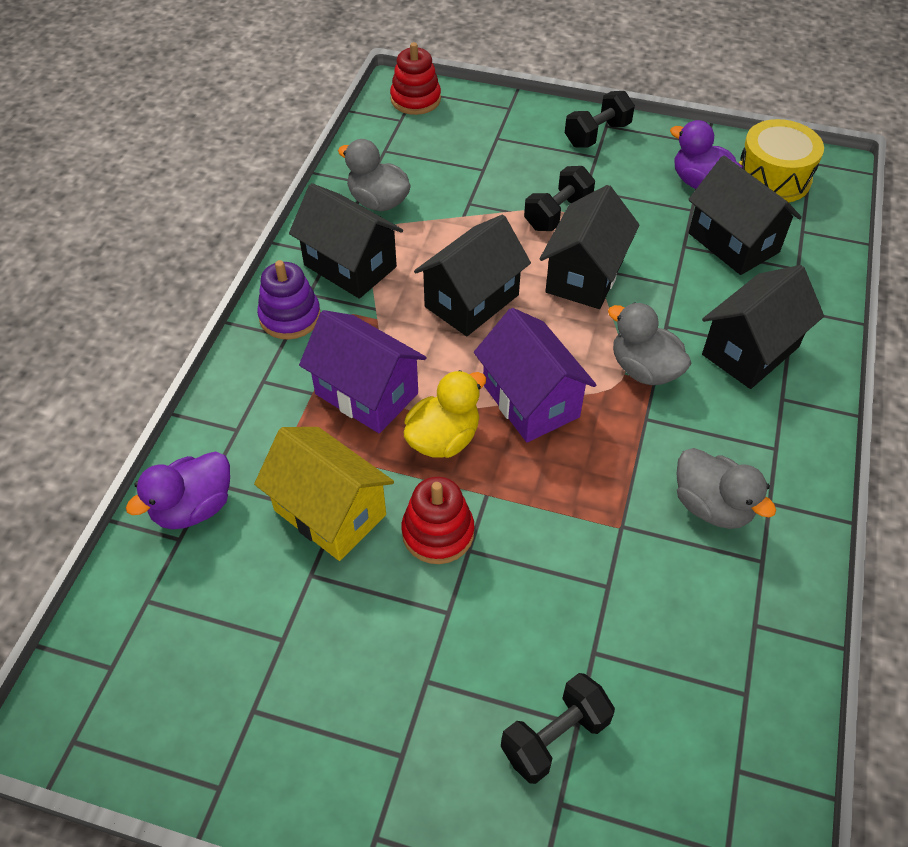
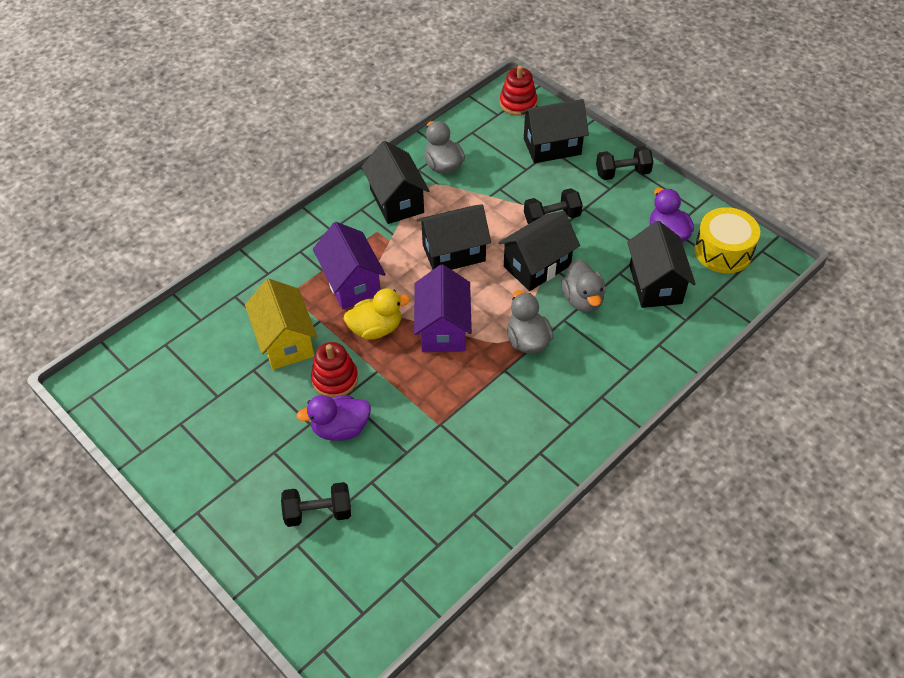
camera: 30 degrees right, 0 degrees up
purple duck [126,451,230,529] -> purple duck moved to [296,395,371,441]
purple stacking toy [257,260,321,340] -> none
grey duck [676,448,776,529] -> grey duck moved to [561,259,606,312]
black house [702,265,824,389] -> black house moved to [521,99,589,163]

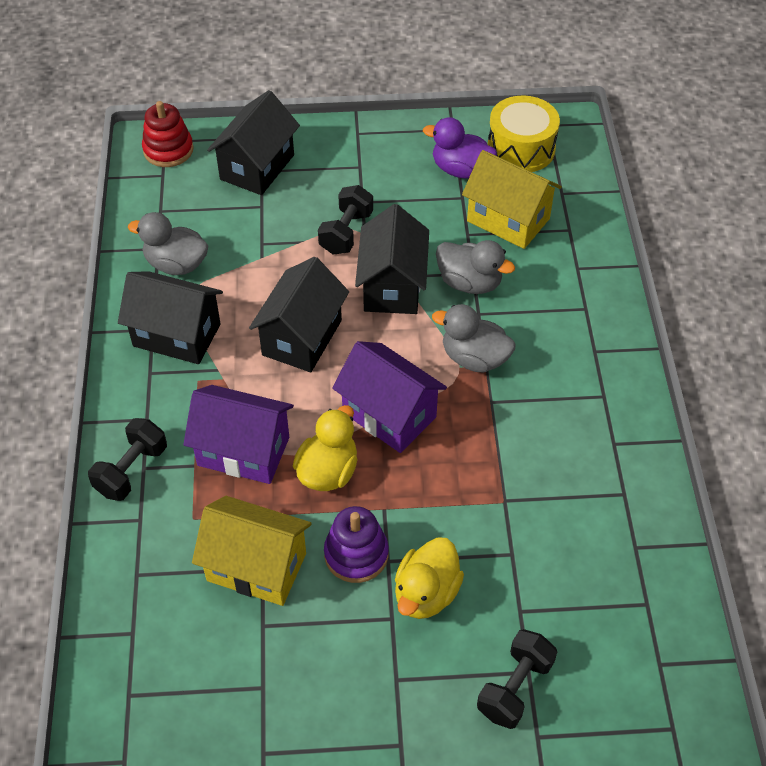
camera: 50 degrees left, 0 degrees up
purple duck [296,395,371,441] -> yellow duck [395,537,464,619]
red stacking toy [311,342,358,398] -> purple stacking toy [324,506,389,583]
black dumbbell [596,146,653,180] -> black dumbbell moved to [88,418,167,501]
black house [627,221,696,308] -> yellow house [462,150,562,249]

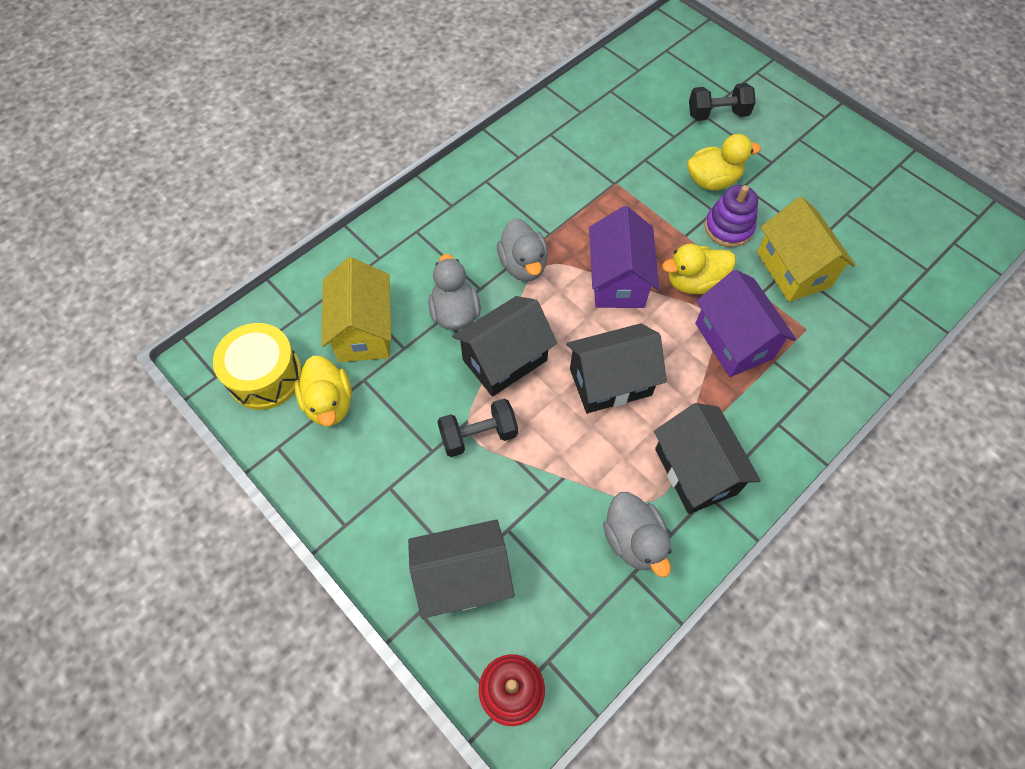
camera: 130 degrees left, 10 degrees up
black dumbbell [88,418,167,501] -> none
purple duck [423,117,497,179] -> yellow duck [295,356,352,426]

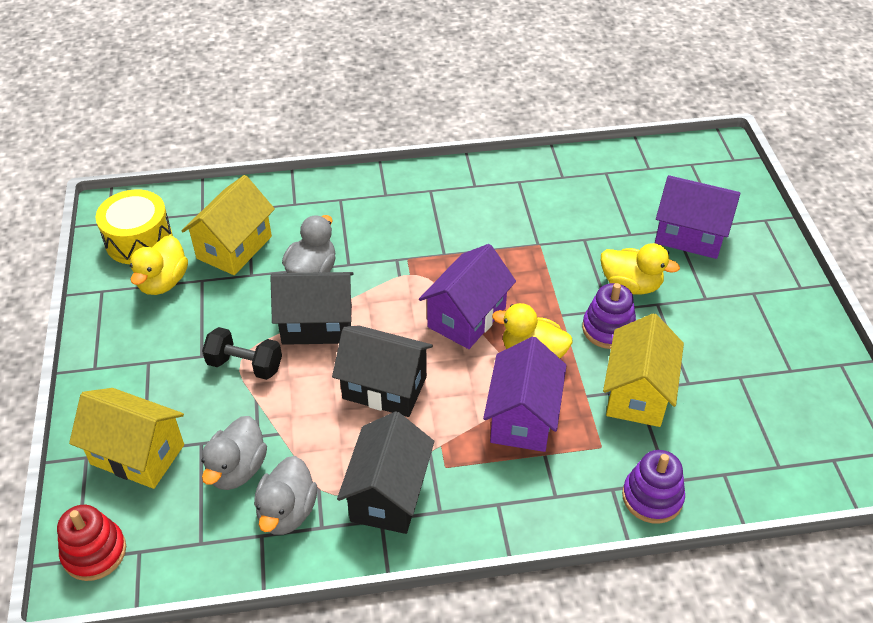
camera: 35 degrees right, 15 degrees down
black house [408,519,515,619] -> yellow house [69,388,184,489]
grey duck [497,218,548,281] -> grey duck moved to [201,416,267,490]
black dumbbell [689,83,756,121] -> purple house [655,175,741,259]
none -> purple stacking toy [622,450,685,524]

